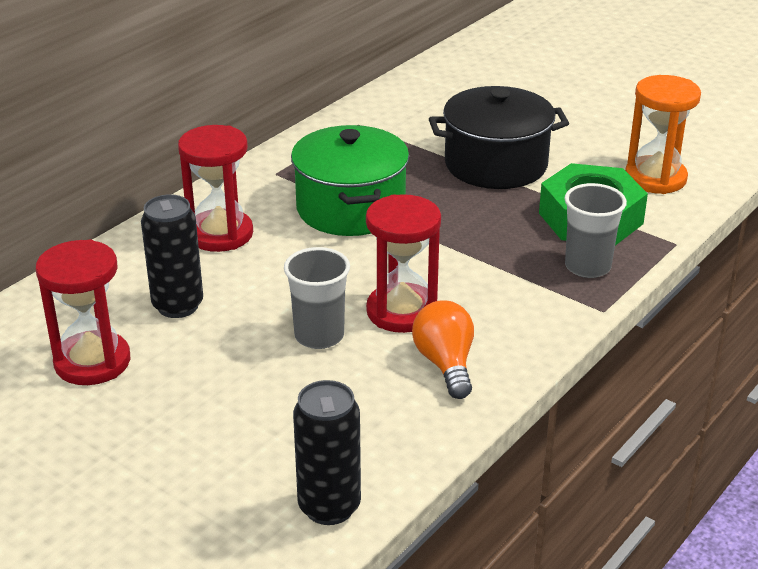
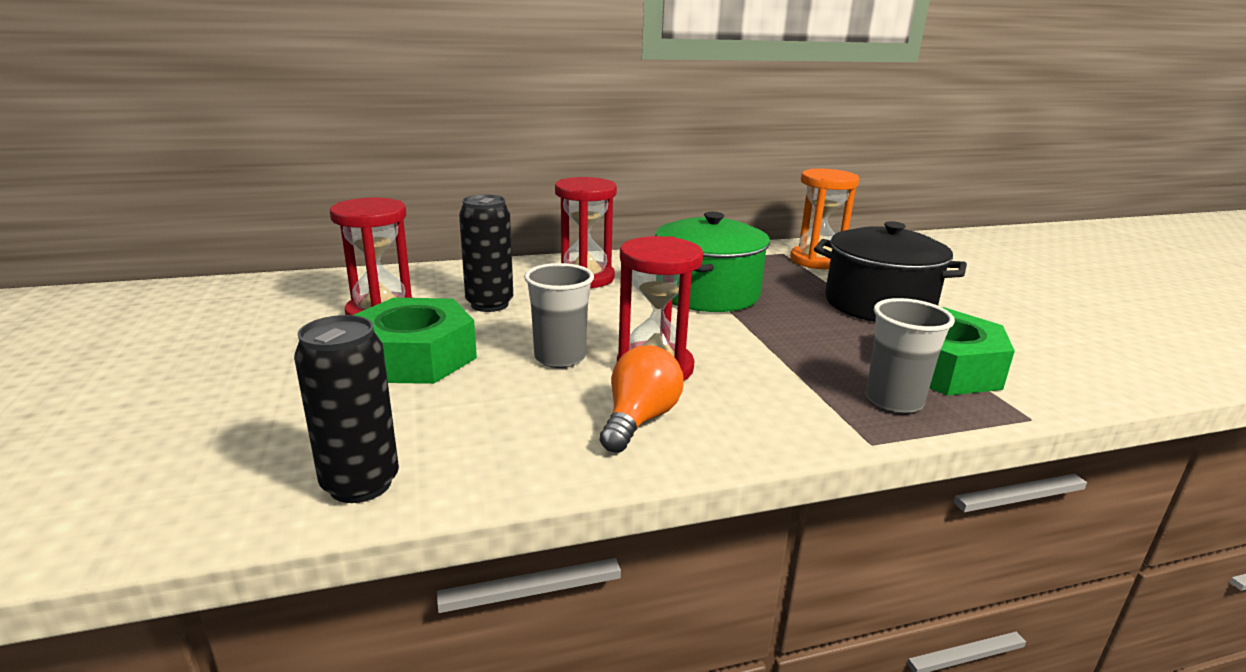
camera: 35 degrees right, 10 degrees down
orange hourglass [625,75,701,194] -> orange hourglass moved to [790,169,859,269]
none -> green nut [354,297,477,384]

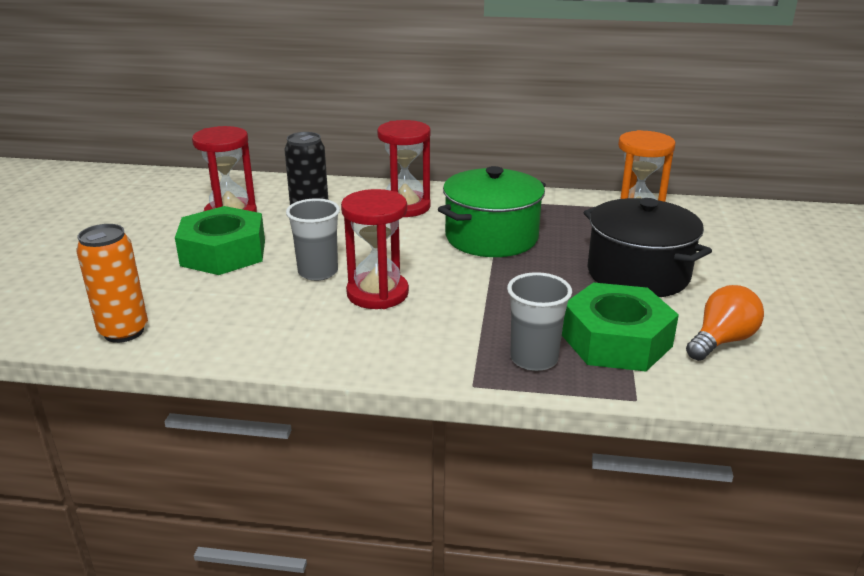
camera: 25 degrees right, 5 degrees up
black can [294,315,399,503] -> orange can [76,224,148,343]
orange light bulb [600,345,684,453] -> orange light bulb moved to [686,285,764,361]

